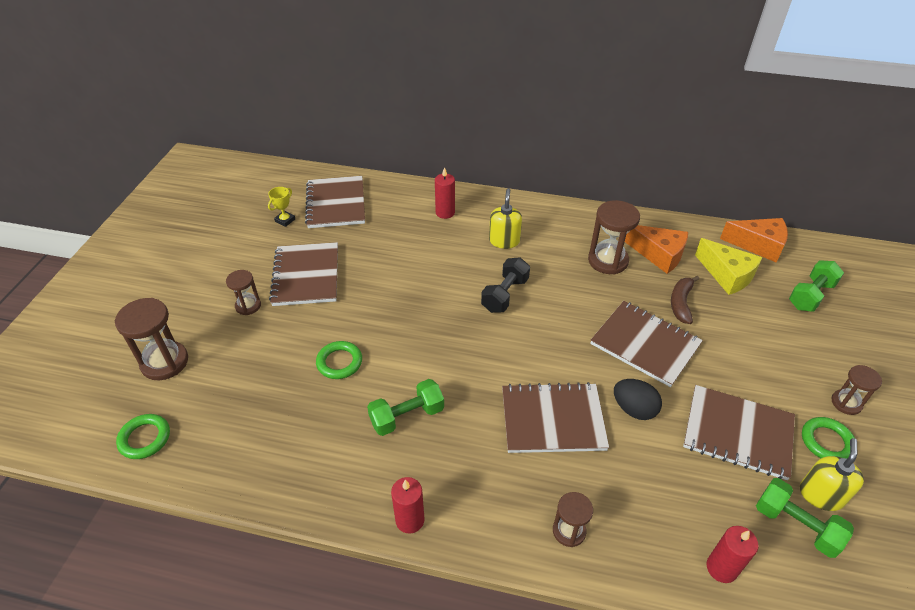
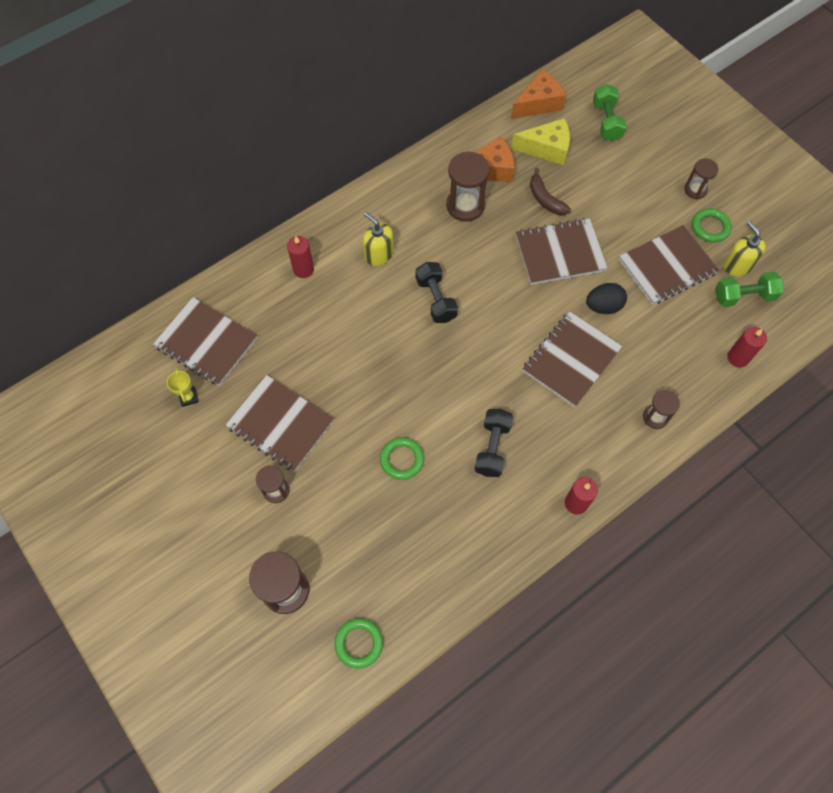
camera: 50 degrees left, 20 degrees up
green dumbbell [367,379,444,436] -> black dumbbell [475,409,513,477]

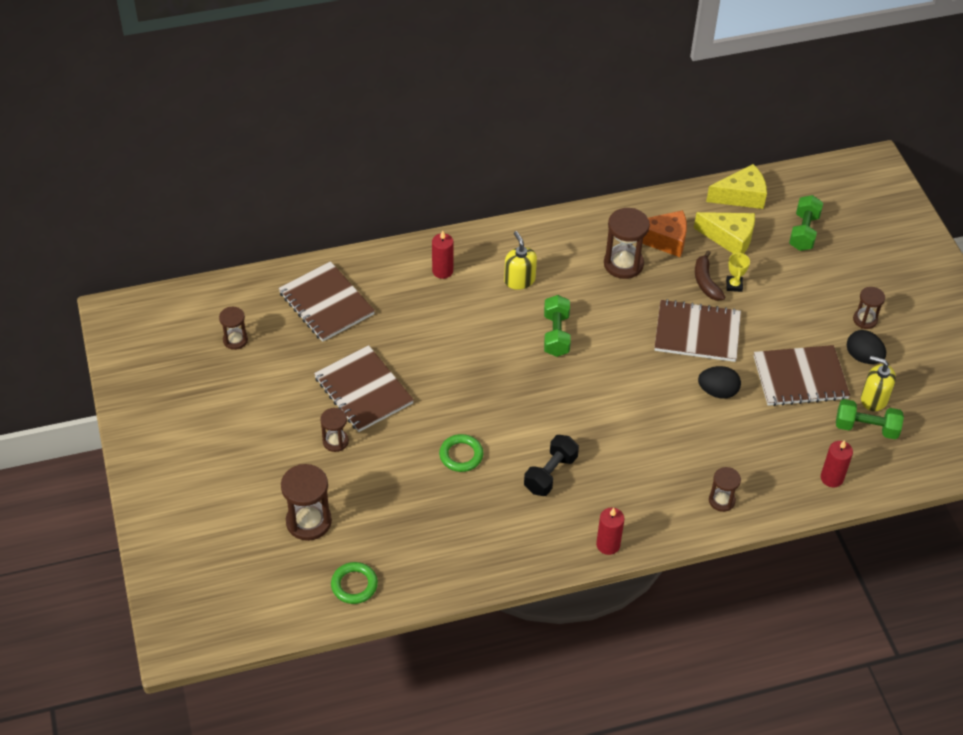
camera: 20 degrees right, 15 degrees down
yellow trophy [167,368,198,407] -> yellow trophy moved to [726,252,750,292]
black dumbbell [416,262,458,323] -> green dumbbell [544,295,571,357]
orange cheese [511,69,566,119] -> yellow cheese [706,164,767,209]
brown notebook [522,311,622,407] -> none
green ring [692,208,732,243] -> black egg [847,330,886,364]
yellow soap dispenser [724,221,766,276] -> yellow soap dispenser turned 60 degrees counterclockwise [861,356,896,411]
none -> brown hourglass [219,307,248,350]

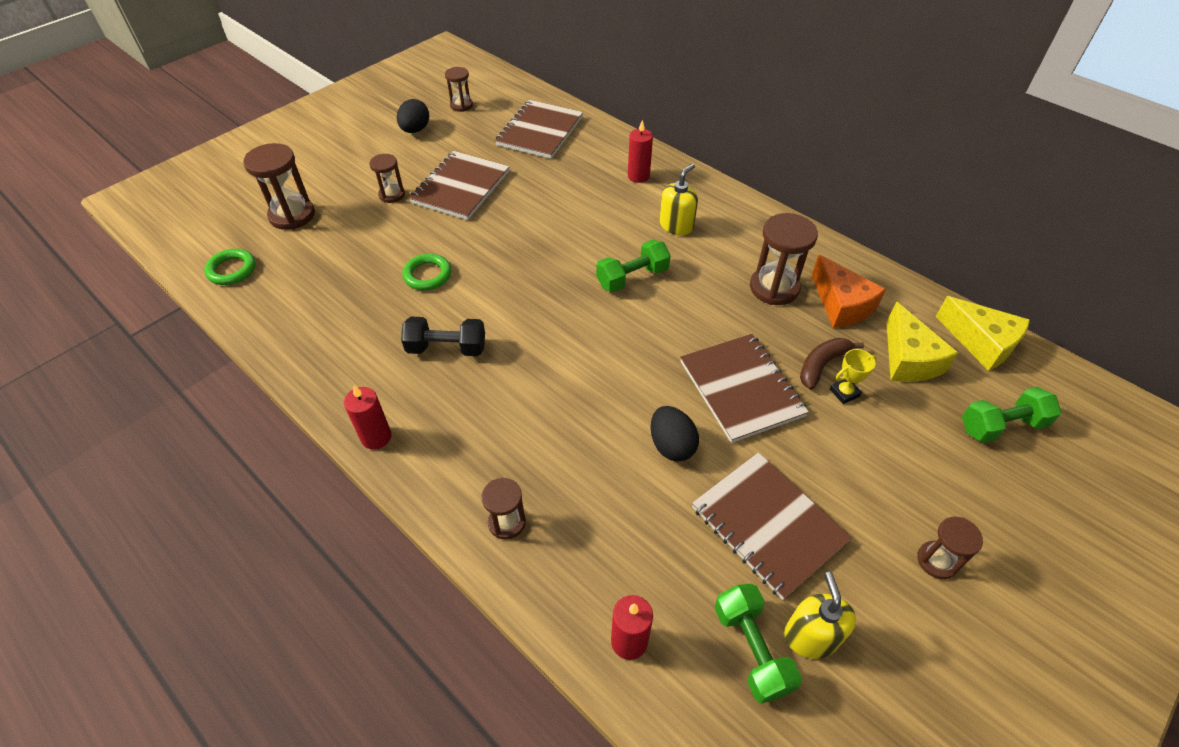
camera: 60 degrees right, 0 degrees up
black egg [847,330,886,364] -> black egg moved to [397,99,429,133]

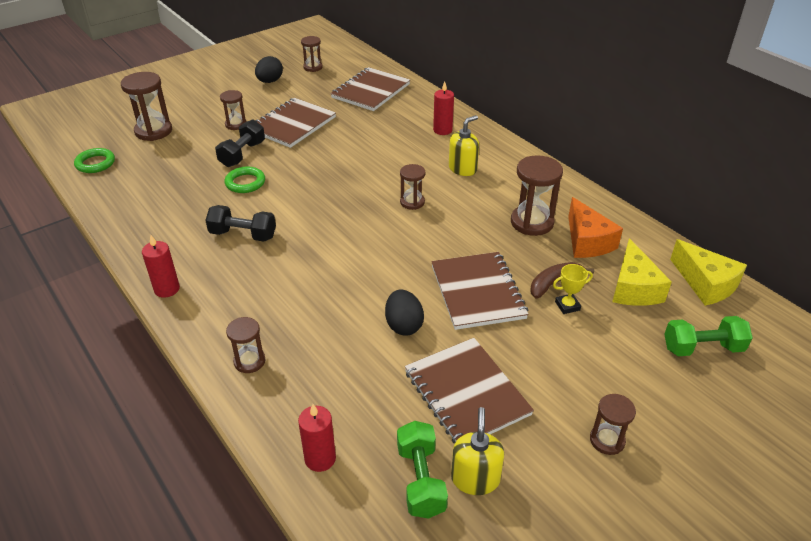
camera: 10 degrees right, 10 degrees down
green dumbbell [596,240,671,292] -> brown hourglass [400,164,425,210]
none -> black dumbbell [215,119,265,167]

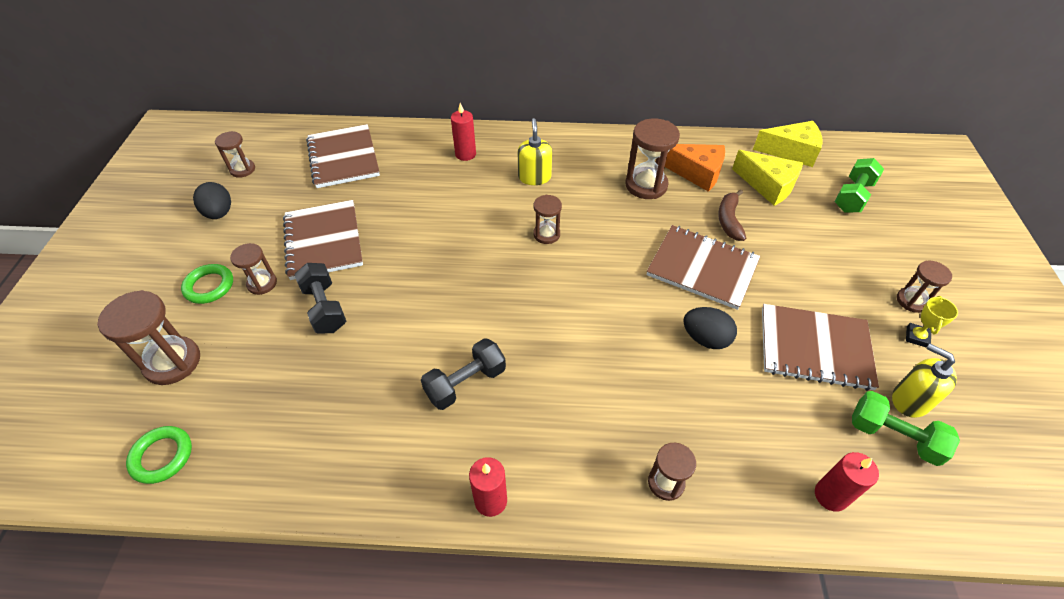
camera: 50 degrees left, 10 degrees up
green ring [225,167,265,193] -> green ring moved to [181,264,233,304]
yellow trophy [553,264,593,314] -> yellow trophy moved to [906,296,958,348]

